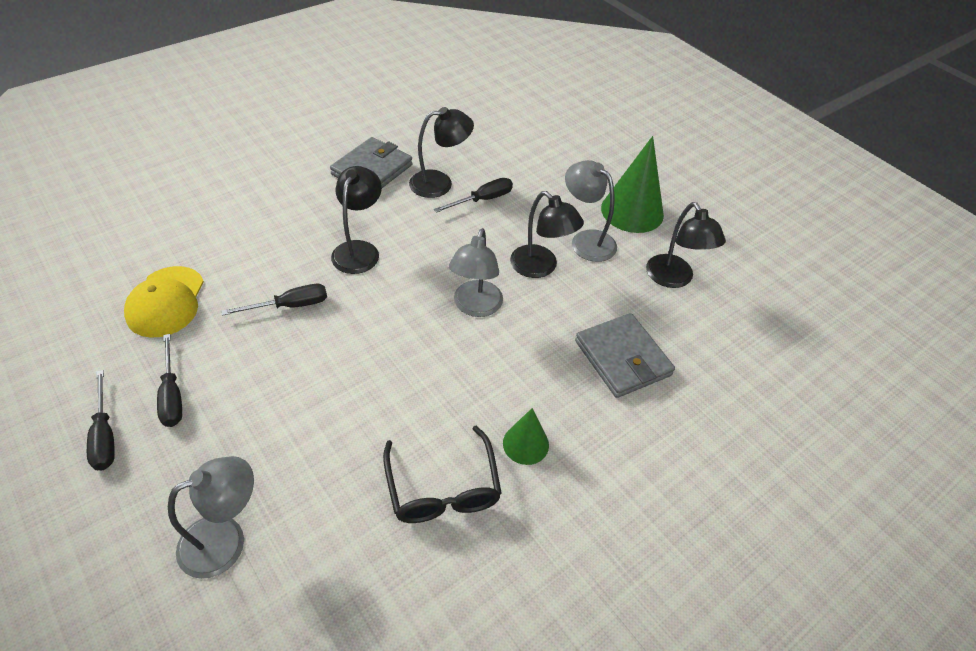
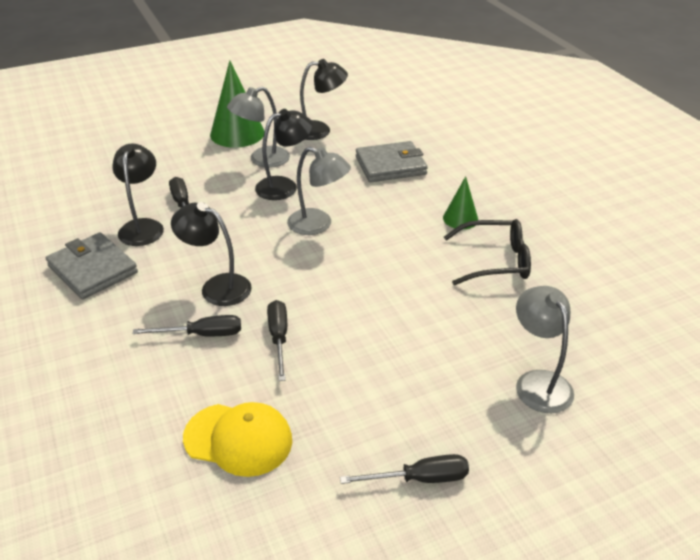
camera: 75 degrees left, 10 degrees down
black screwdriver [157,334,182,427] -> black screwdriver moved to [133,315,241,336]

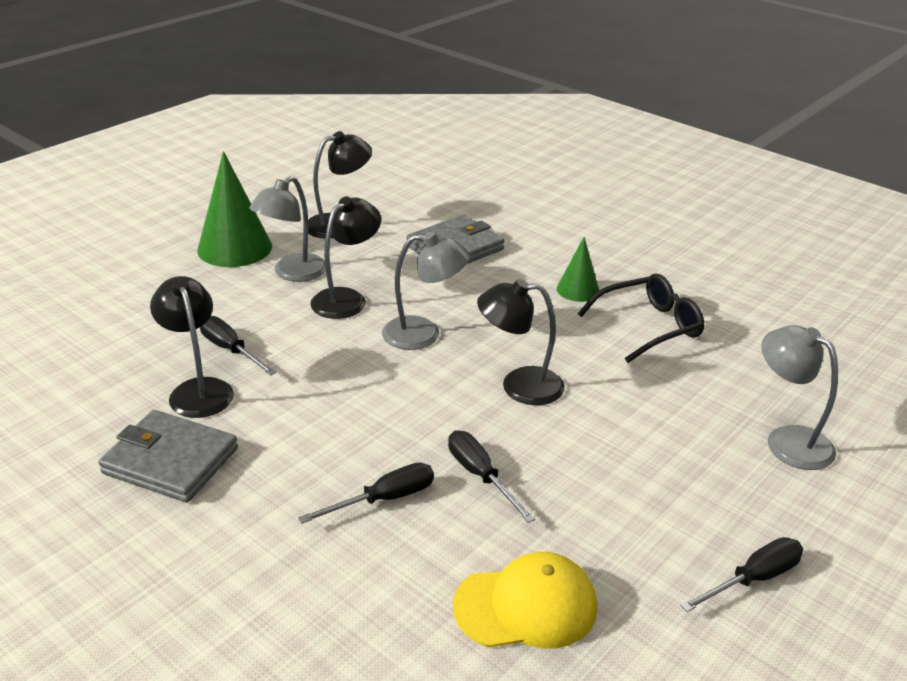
camera: 25 degrees left, 5 degrees down
black lamp [171,202,252,306] -> black lamp moved to [477,279,565,405]

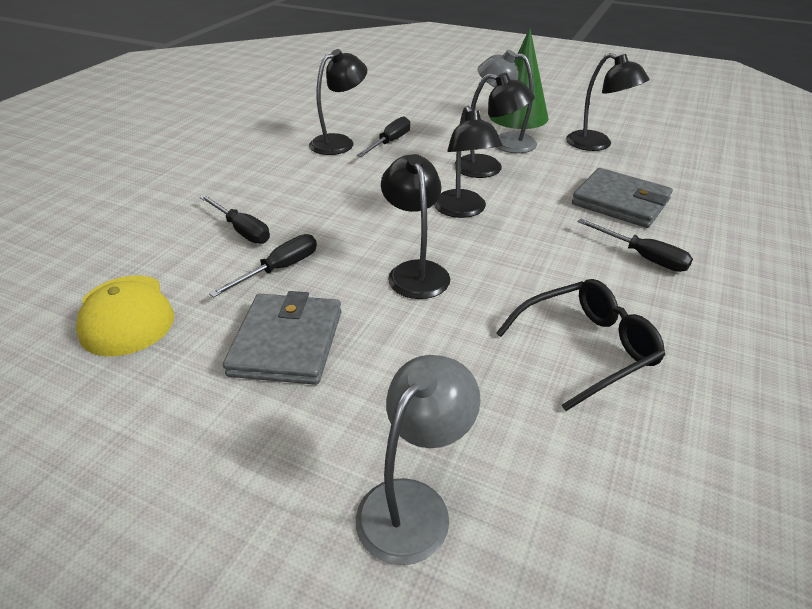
camera: 75 degrees right, 5 degrees up
grey wallet [98,410,238,503] -> grey wallet moved to [223,291,342,385]
grey lamp [382,232,470,350] -> black lamp [434,105,503,218]
green cone [557,237,599,302] -> none
black glasses [578,274,704,363] -> black glasses turned 75 degrees counterclockwise [496,279,665,411]
black screwdriver [680,537,803,612] -> black screwdriver moved to [577,219,693,272]

